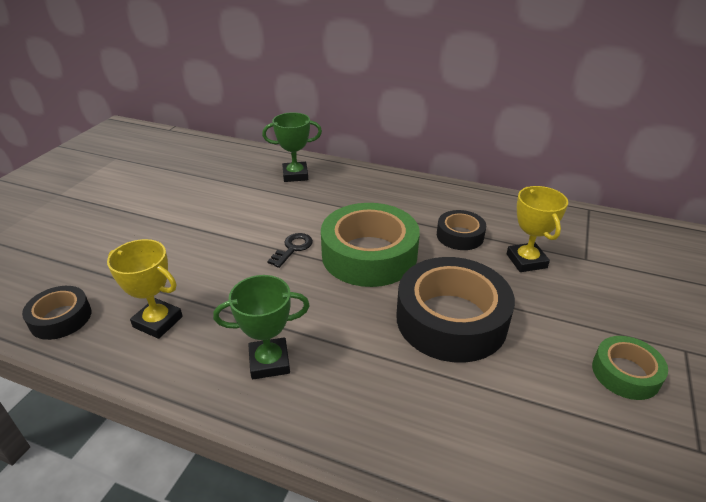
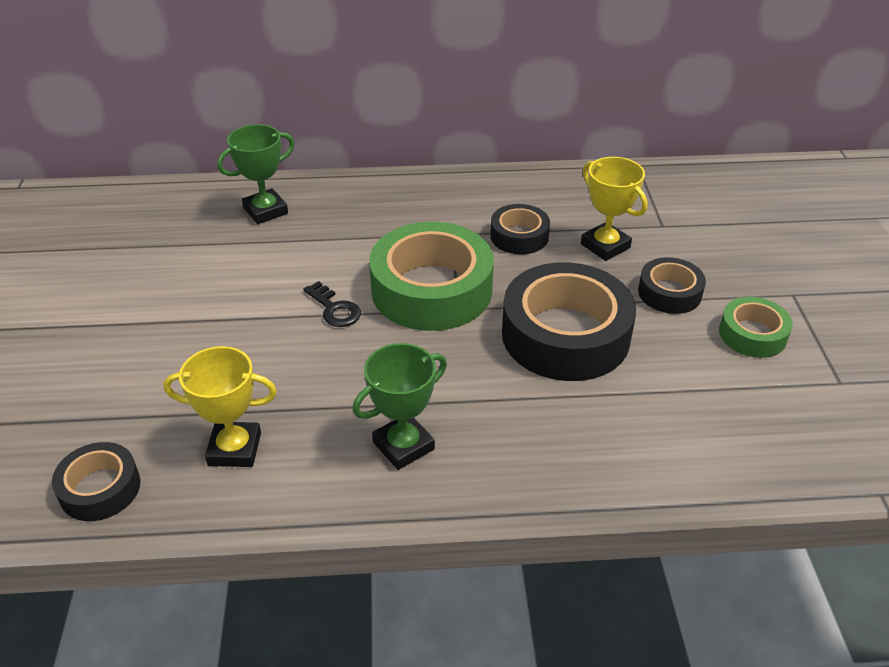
camera: 25 degrees left, 5 degrees up
black key [267,233,313,268] -> black key turned 135 degrees clockwise [303,281,361,327]
none -> black tape [638,257,706,314]

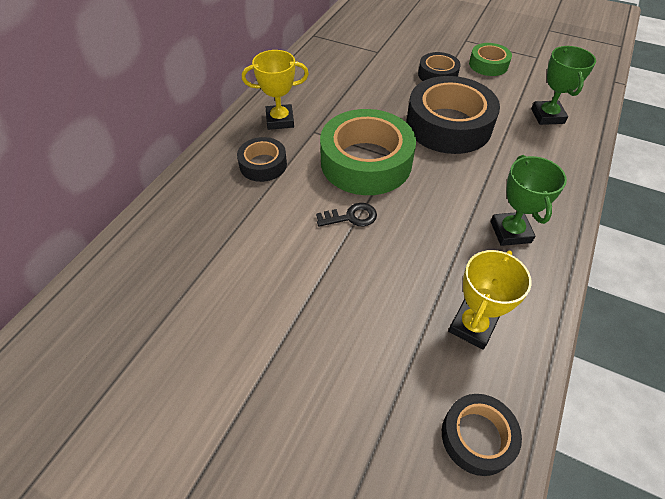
camera: 60 degrees left, 10 degrees up
green trophy [217,124,295,224] -> green trophy moved to [531,46,596,125]
black tape [490,204,550,255] -> black tape moved to [237,137,287,182]
yellow trophy [581,157,648,261] -> yellow trophy moved to [242,50,309,130]

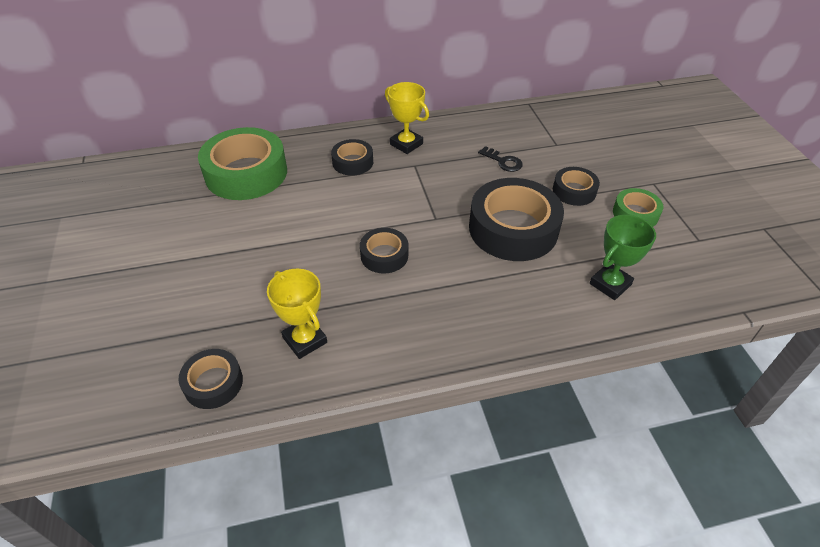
camera: 50 degrees right, 5 degrees down
black key [316,203,377,227] -> black key moved to [478,146,523,172]
green tape [320,109,416,195] -> green tape moved to [198,127,287,200]
yellow trophy [448,250,532,350] -> yellow trophy turned 60 degrees clockwise [267,268,327,359]
green trophy [491,155,567,246] -> none
none -> black tape [360,228,408,273]

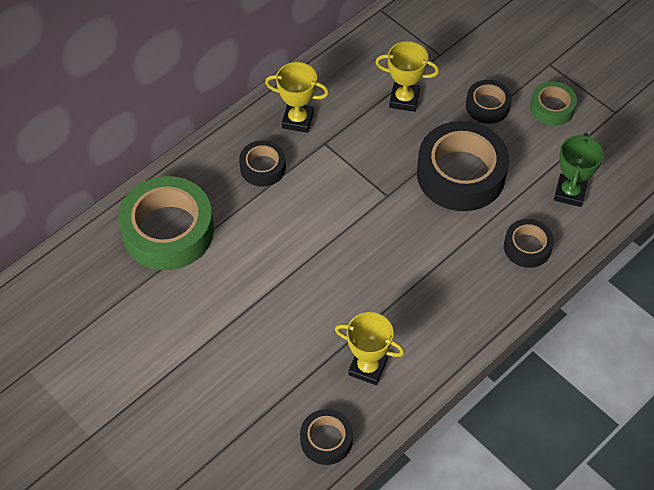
camera: 30 degrees left, 10 degrees up
black tape [360,228,408,273] -> black tape moved to [504,219,554,268]
black key [478,146,523,172] -> yellow trophy [375,41,439,112]

